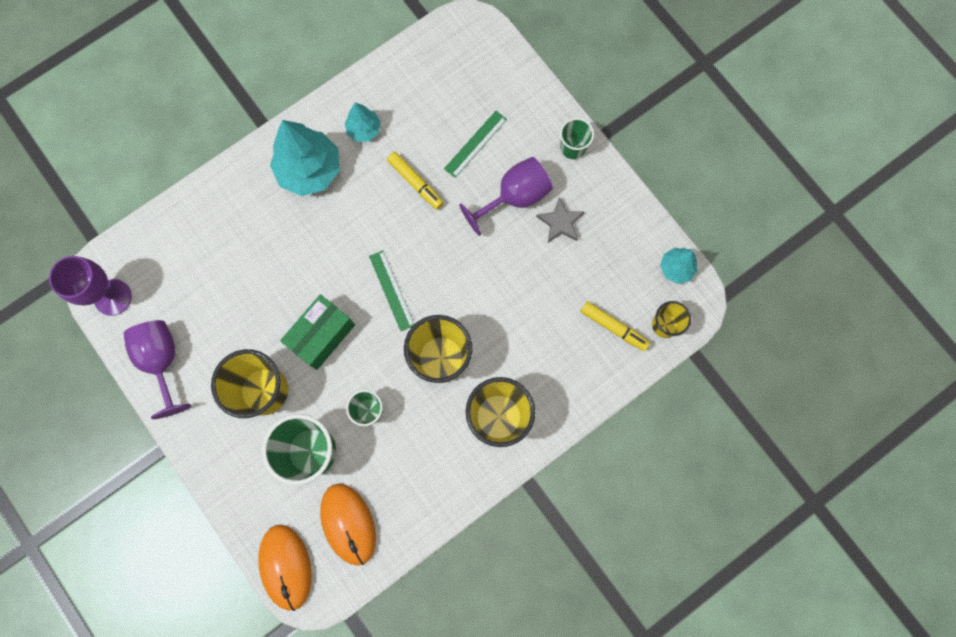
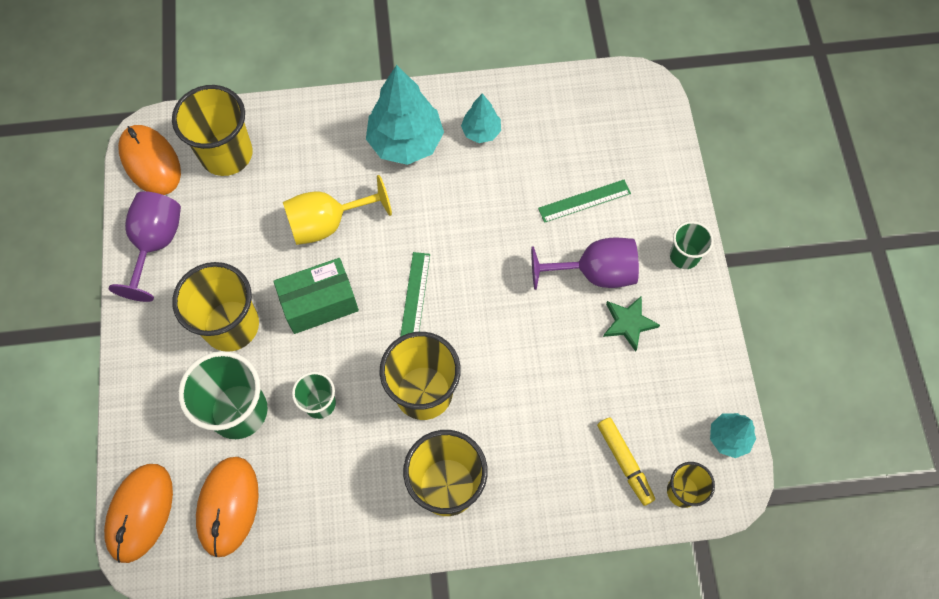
camera: 30 degrees right, 10 degrees down
purple goblet [49,256,132,316] -> orange mouse [118,125,181,195]
yellow marker [387,152,444,210] -> none
grey star [536,197,584,243] -> green star [603,296,660,352]
none -> yellow cup [172,85,253,176]
none -> yellow goblet [283,175,392,245]

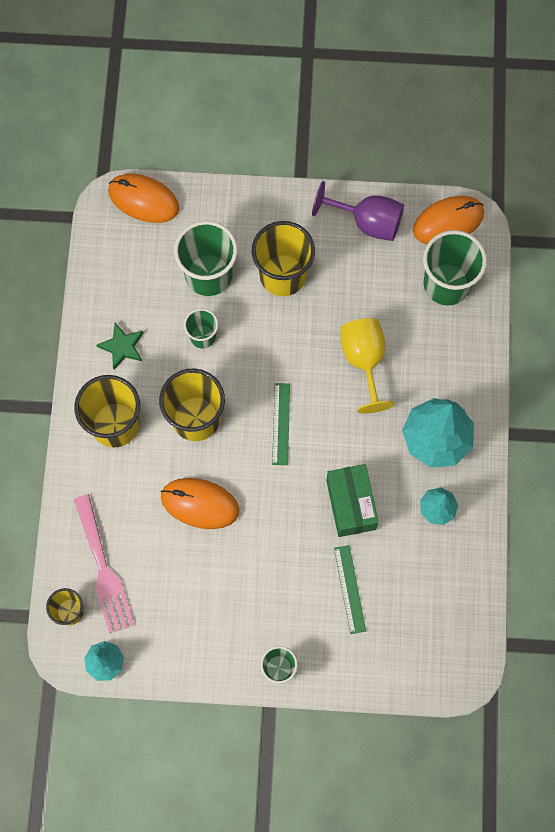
camera: 100 degrees right, 5 degrees up
yellow cup [172,85,253,176] -> green cup [423,230,487,305]
orange mouse [196,457,259,557] -> orange mouse moved to [161,478,239,529]
green box [273,258,359,334] -> green box moved to [326,464,379,537]
green ruler [400,252,430,337] -> green ruler turned 75 degrees clockwise [272,383,290,465]
purple goblet [531,237,639,290] -> none
yellow marker [597,417,655,506] -> pink fork [74,494,134,634]
green star [603,296,660,352] -> green star moved to [97,323,143,369]

